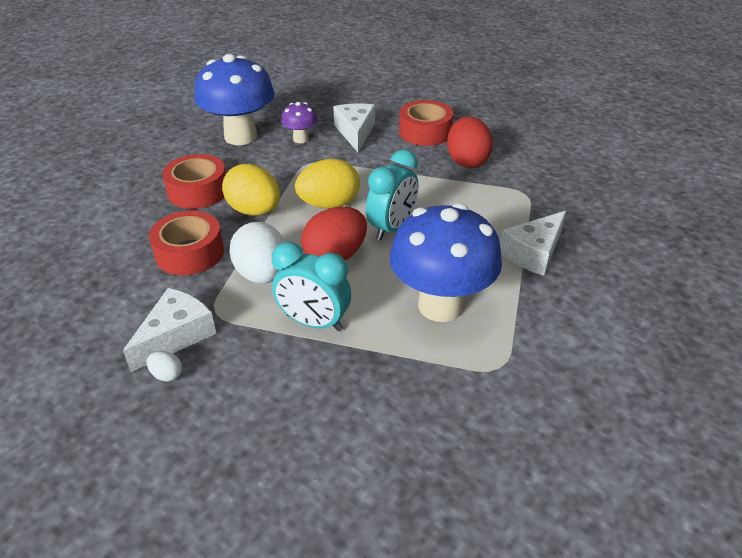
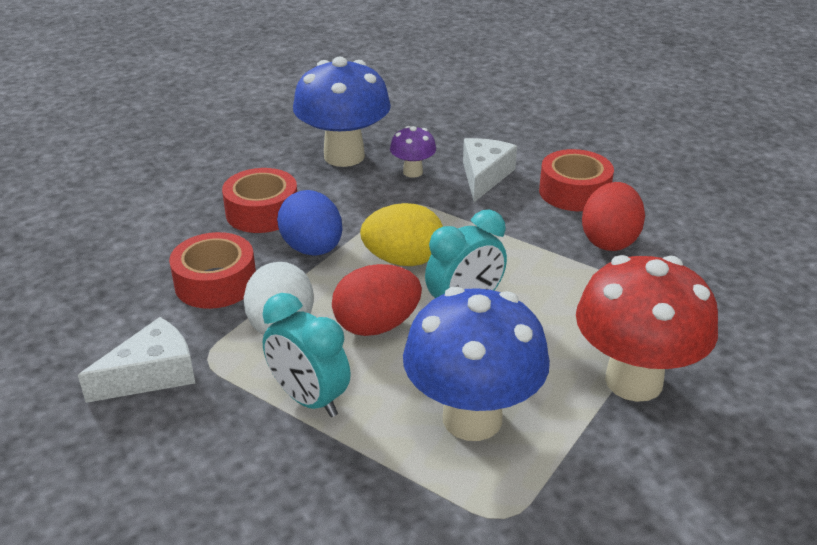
camera: 20 degrees right, 5 degrees down
white egg [147,351,182,382] -> none
yellow egg [222,164,280,216] -> blue egg [277,190,343,256]
white cheese [500,211,566,276] -> red mushroom [576,255,718,402]

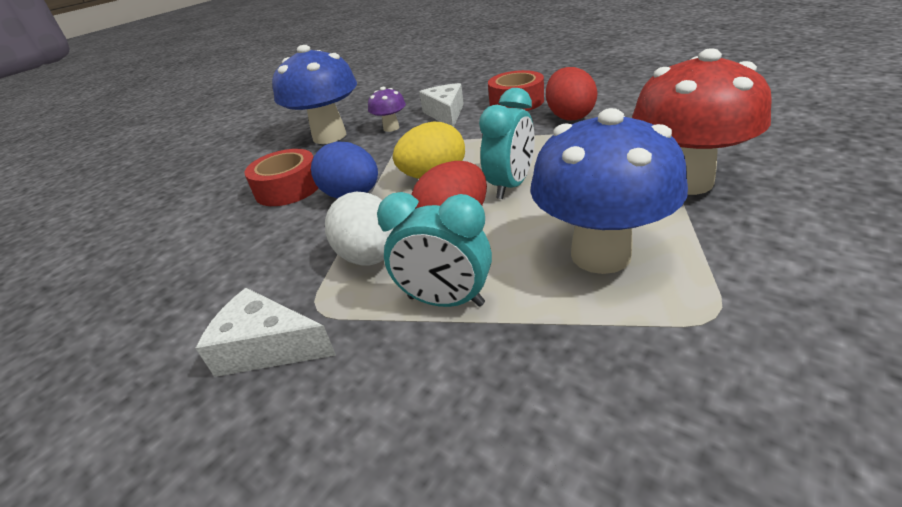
camera: 20 degrees left, 0 degrees up
white cheese [78,317,195,403] -> white cheese turned 105 degrees counterclockwise [195,288,336,377]
red tape [169,232,256,309] -> none

